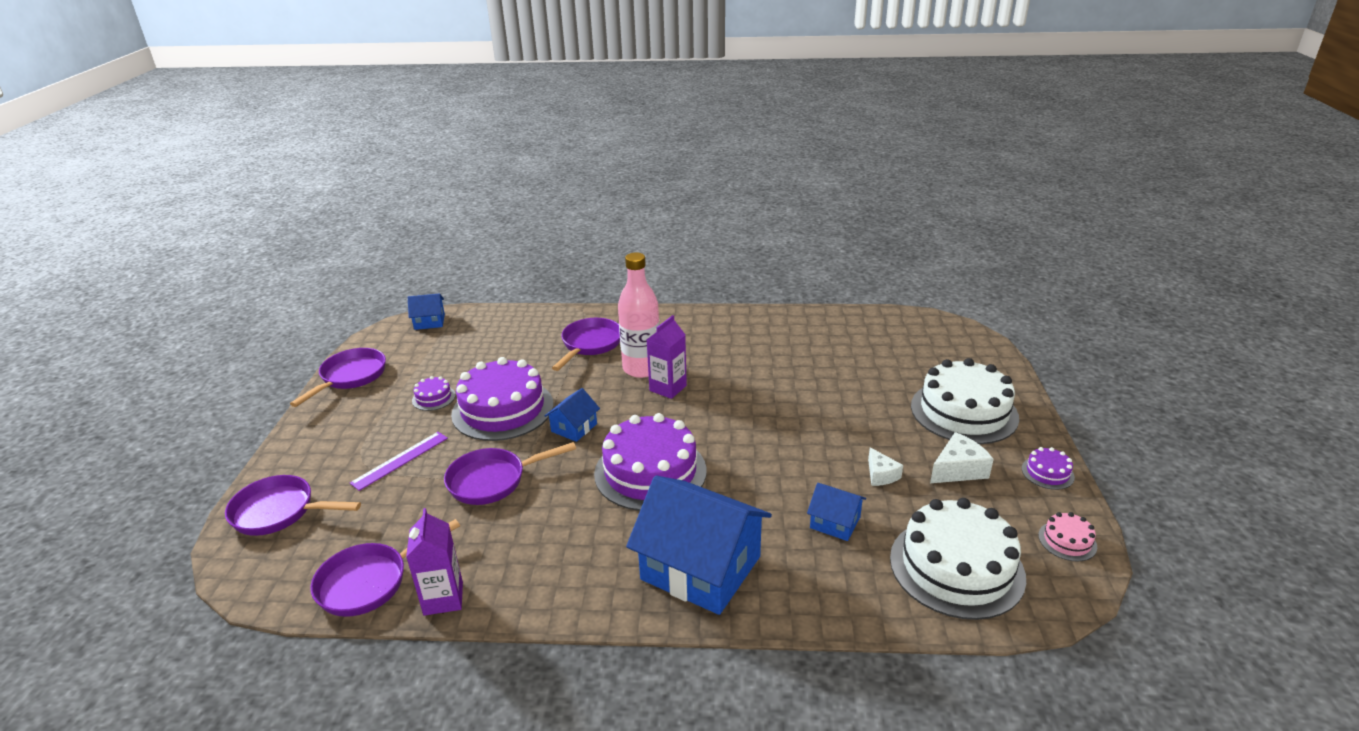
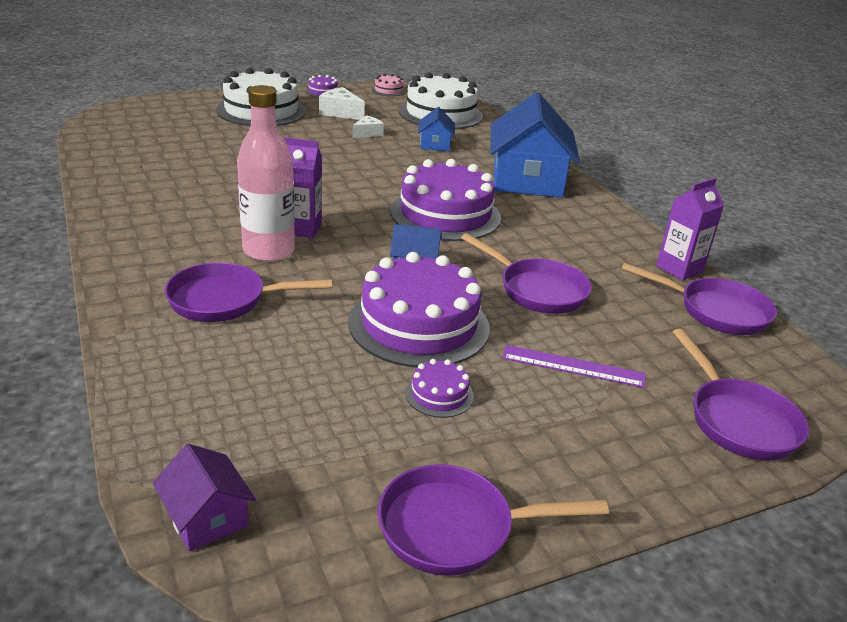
camera: 120 degrees left, 0 degrees up
blue house [408,293,445,330] -> purple house [153,444,256,551]

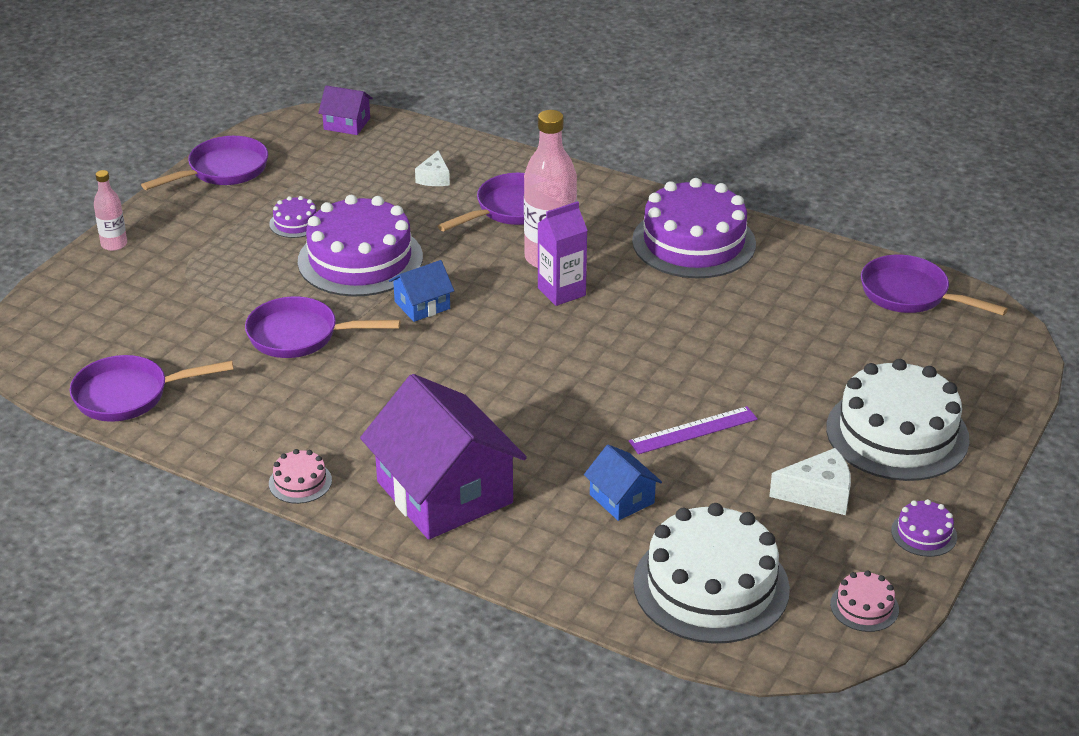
camera: 145 degrees right, 5 degrees up
white cheese [352,115,384,138] -> white cheese moved to [415,150,450,186]
purple cake [390,159,501,241] -> purple cake moved to [632,178,756,278]
blue house [490,92,580,198] -> purple house [360,374,527,540]
purple ruler [502,345,645,388] -> purple ruler moved to [629,406,758,454]
purple carton [656,178,724,281] -> none
purple pan [672,329,809,461] -> purple pan moved to [861,255,1008,316]
none -> pink bottle [94,170,127,251]
none -> pink cake [269,449,332,504]

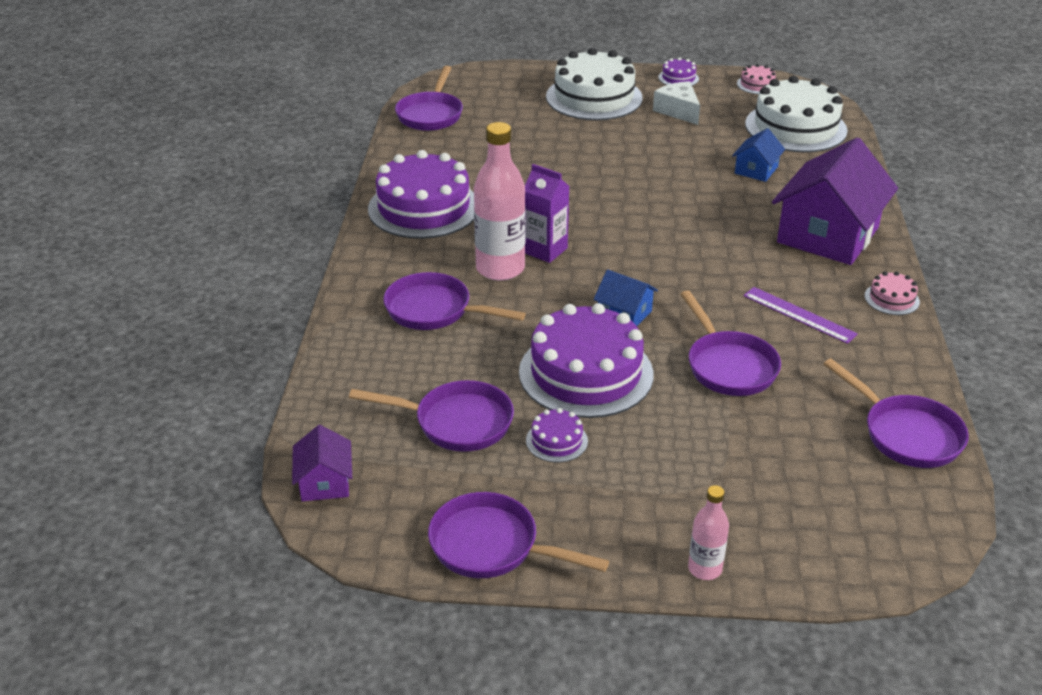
camera: 115 degrees left, 0 degrees up
white cheese [415,150,450,186] -> none
purple ruler [629,406,758,454] -> purple ruler moved to [743,287,858,344]
none -> purple pan [349,380,514,452]

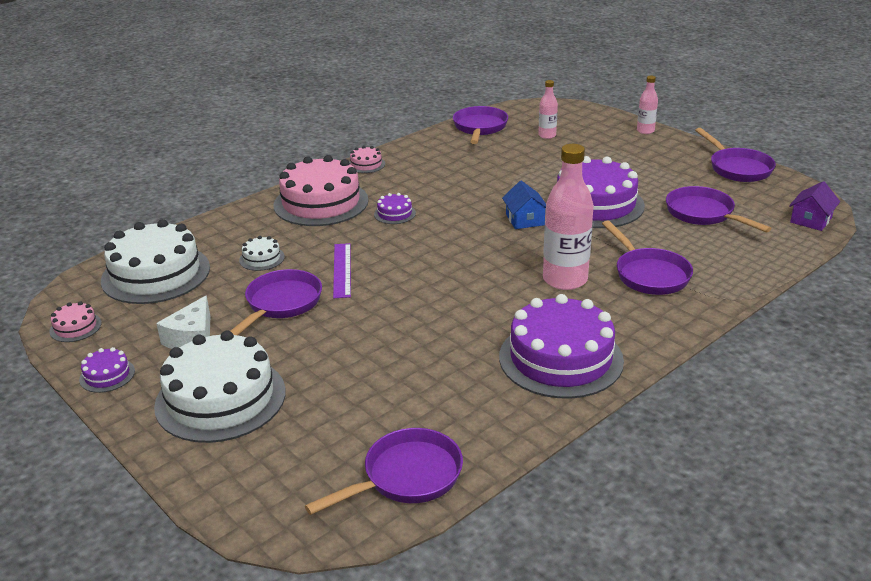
camera: 135 degrees left, 5 degrees down
purple carton [525,164,569,263] -> none
purple cake [526,408,588,462] -> purple cake moved to [374,193,416,224]
purple pan [680,290,781,396] -> purple pan moved to [231,269,322,335]
blue house [732,128,785,182] -> white cake [239,236,285,271]
purple ruler [743,287,858,344] -> purple ruler moved to [333,243,351,298]
purple house [772,137,898,265] -> pink cake [273,155,368,226]
none -> pink bottle [538,80,558,139]

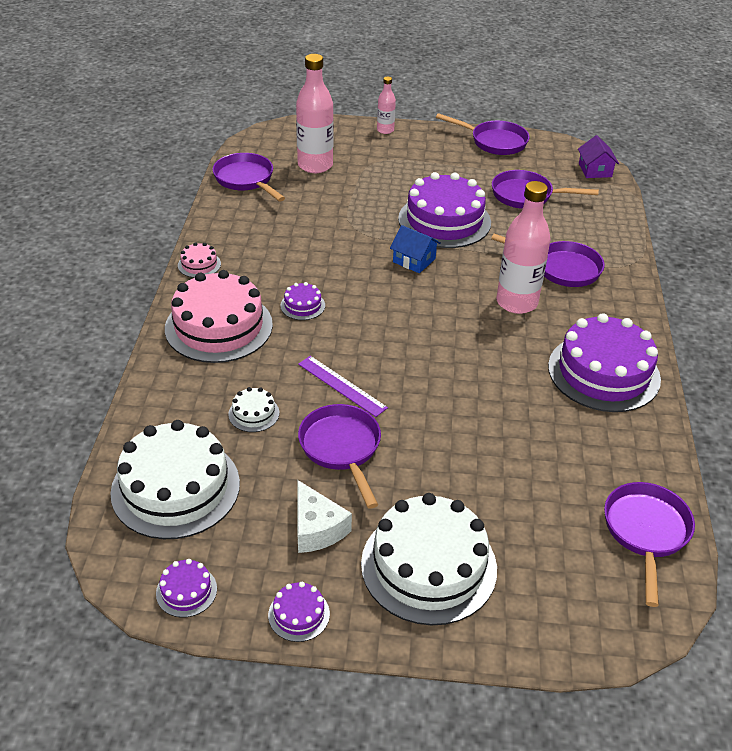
camera: 45 degrees left, 10 degrees up
pink cake [49,301,102,342] -> purple cake [156,559,217,617]
pink bottle [538,80,558,139] -> pink bottle [296,54,333,173], size x1.93

